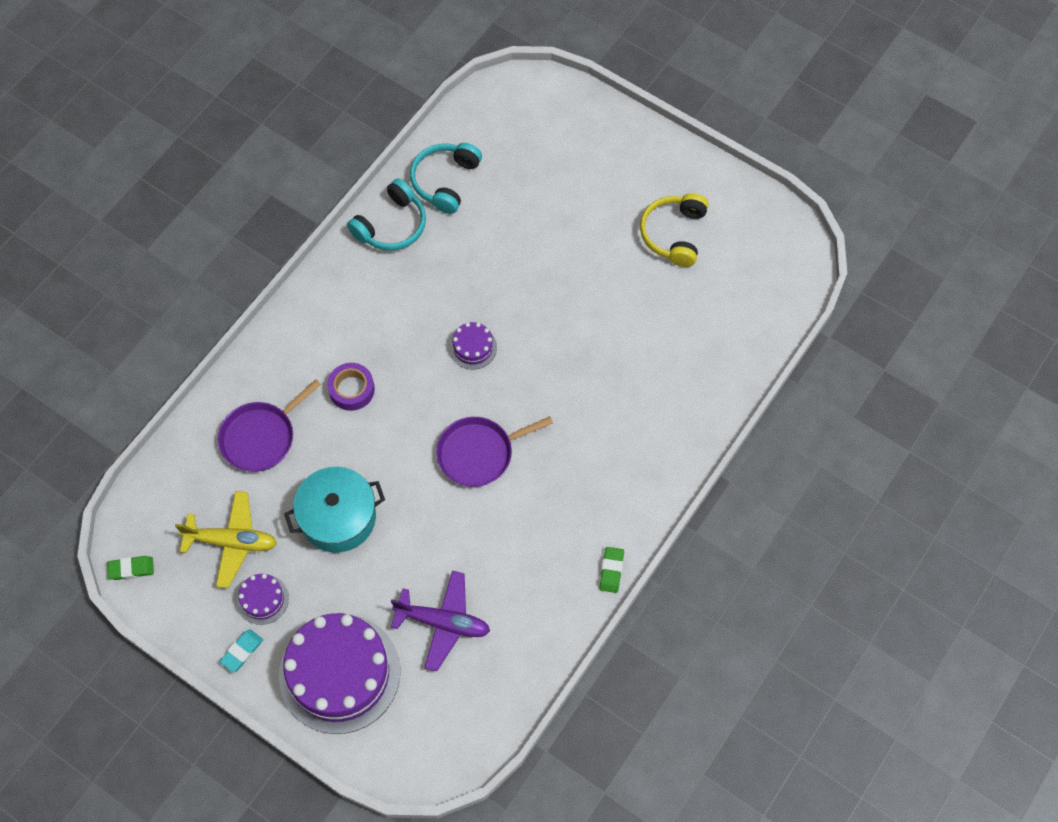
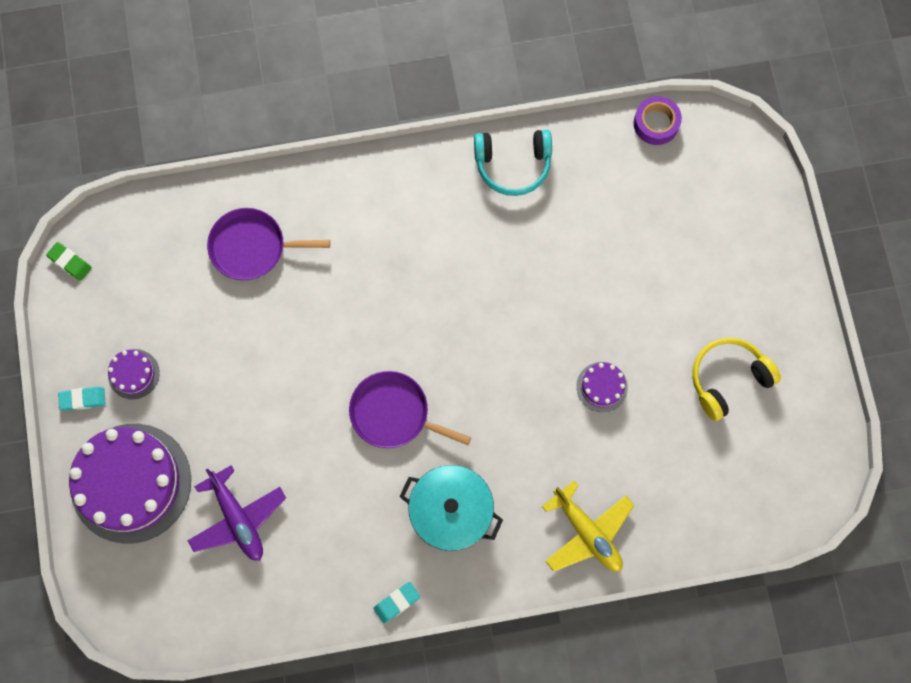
camera: 45 degrees right, 10 degrees up
yellow plane [175,491,277,588] -> yellow plane moved to [542,481,634,572]
turquoise pot [284,467,385,553] -> turquoise pot moved to [399,465,503,551]
purple tape [327,363,375,411] -> purple tape moved to [634,96,682,145]
turquoise headphones [410,143,482,214] -> none
purple cake [449,322,497,369] -> purple cake moved to [576,362,628,412]
green eraser [599,547,624,593] -> turquoise eraser [373,582,420,624]

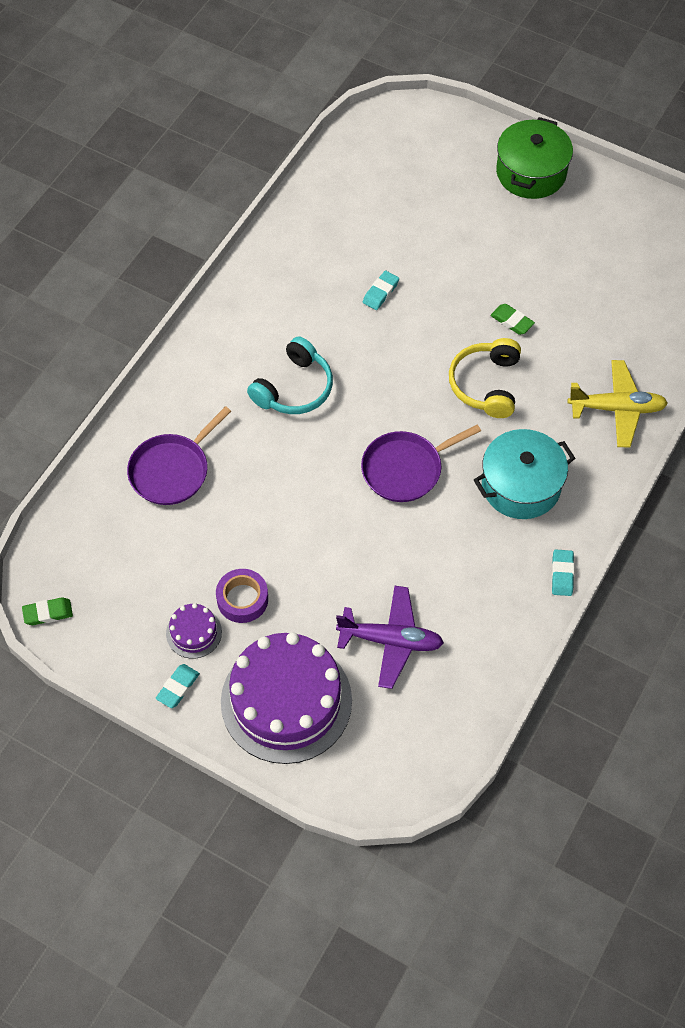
camera: 50 degrees left, 15 degrees down
turquoise headphones [474,130,552,196] -> turquoise headphones moved to [247,336,333,414]
purple cake [576,362,628,412] -> green eraser [490,304,535,335]
purple tape [634,96,682,145] -> purple tape moved to [216,569,268,623]
yellow headphones [692,338,781,421] -> yellow headphones moved to [449,338,521,418]
none -> turquoise eraser [363,271,399,310]
none -> green pot [496,117,573,199]

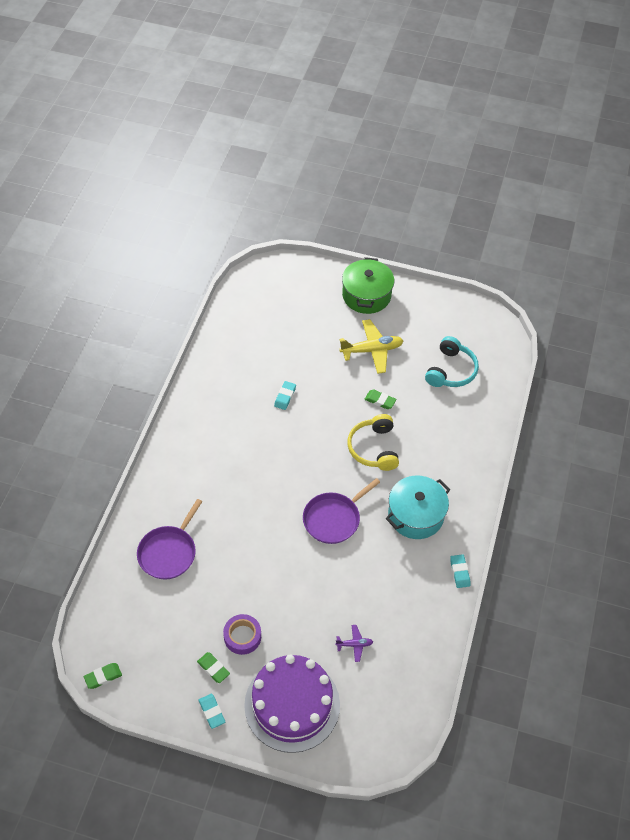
camera: 15 degrees left, 5 degrees down
turquoise eraser [156,664,200,708] -> turquoise eraser turned 45 degrees counterclockwise [199,694,225,729]
purple cake [166,603,222,659] -> green eraser [197,652,230,683]
turquoise headphones [247,336,333,414] -> turquoise headphones moved to [425,336,479,387]
purple plane [336,586,444,689] -> purple plane [335,625,373,662], size x0.49
yellow plane [568,360,668,447] -> yellow plane moved to [339,319,403,374]

